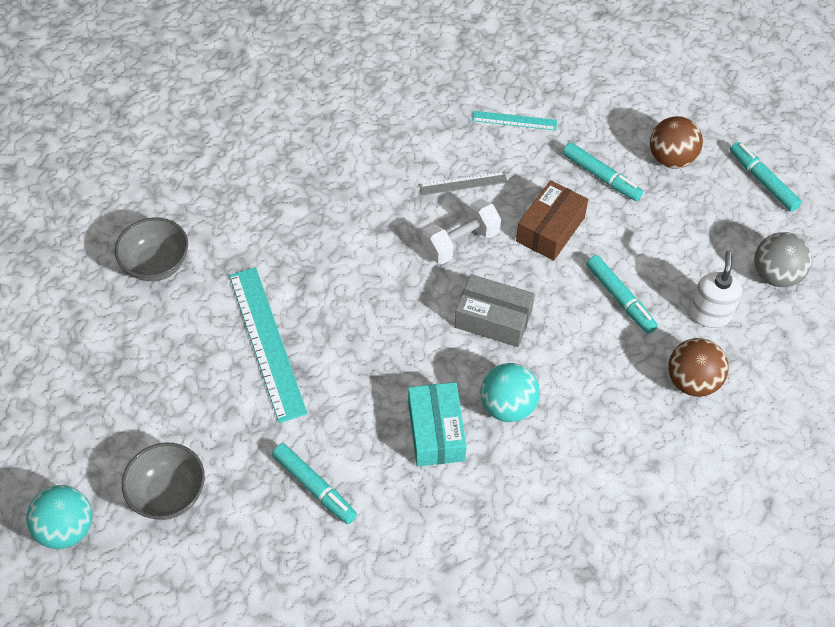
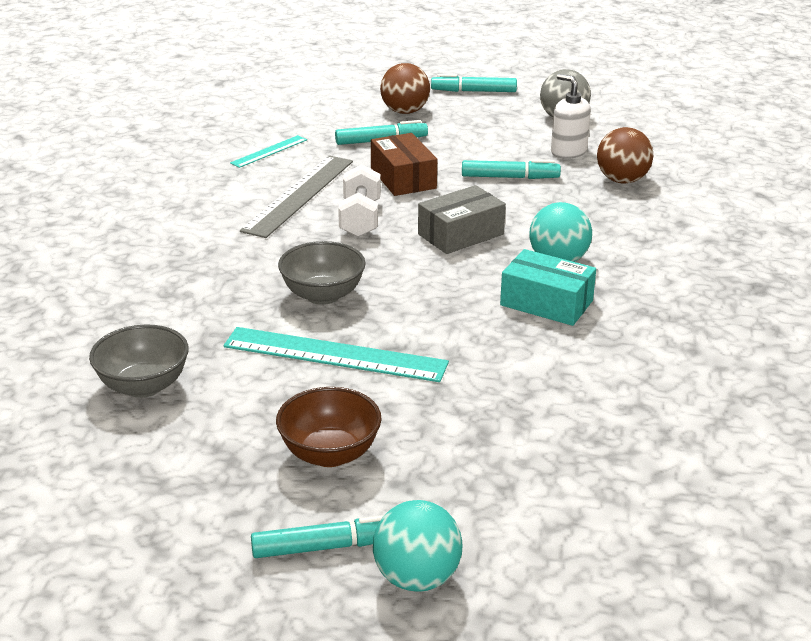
camera: 55 degrees left, 25 degrees down
grey bowl [122,443,205,520] -> grey bowl moved to [278,241,366,305]
turquoise marker [272,443,357,524] -> turquoise marker moved to [251,515,384,558]
grey ruler [419,171,507,195] -> grey ruler [240,155,353,238], size x1.90
none -> brown bowl [276,387,382,467]

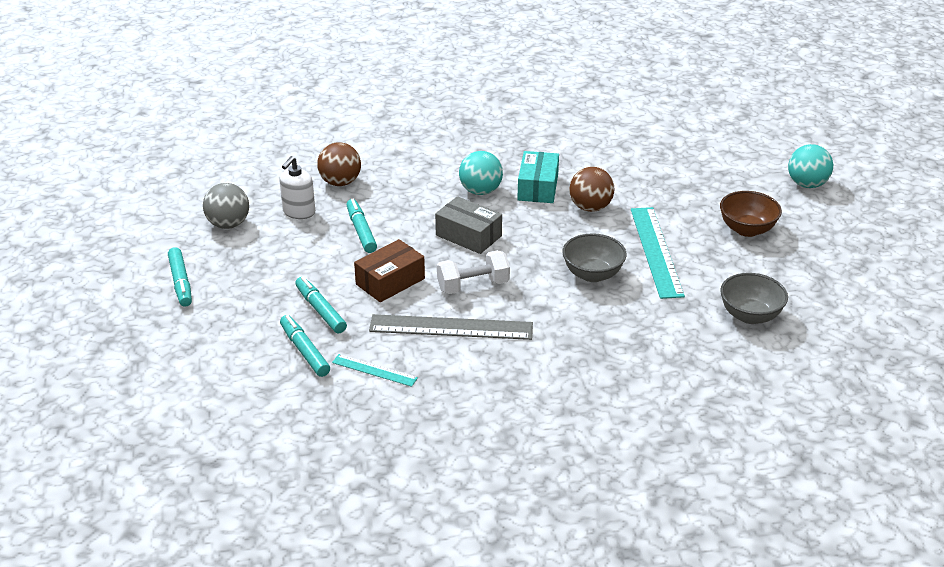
camera: 110 degrees left, 5 degrees up
turquoise marker [251,515,384,558] -> turquoise marker moved to [280,315,330,377]
brown ball [380,63,430,114] -> brown ball moved to [569,167,614,212]

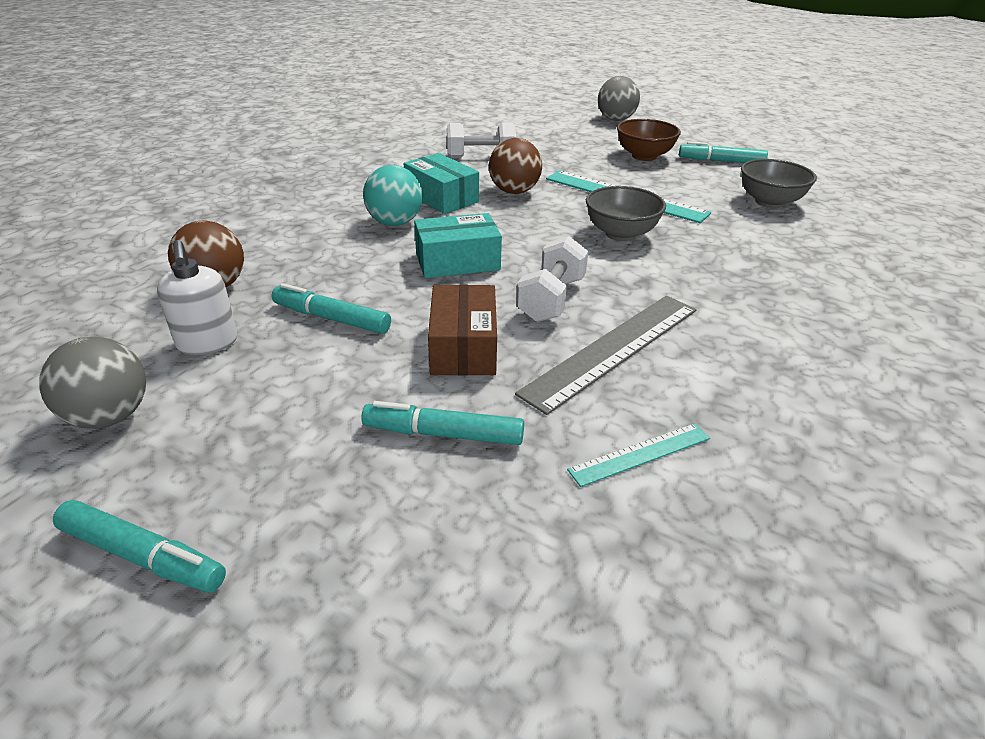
camera: 50 degrees left, 0 degrees up
turquoise marker [280,315,330,377] -> turquoise marker moved to [679,141,768,163]
grey box [435,196,502,254] -> turquoise box [414,213,502,278]
turquoise ball [788,144,833,188] -> grey ball [598,76,640,121]
none -> white dumbbell [447,122,516,158]

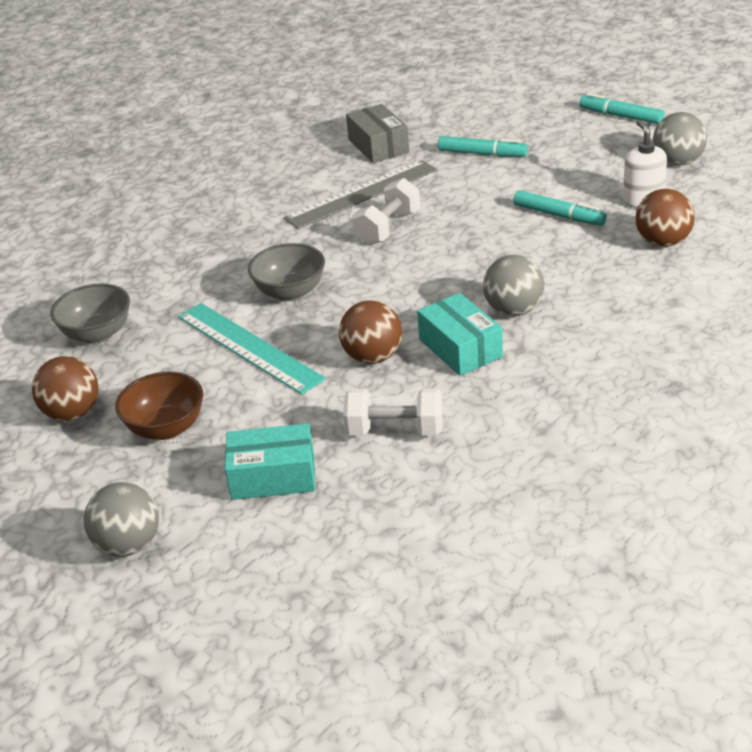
camera: 165 degrees left, 0 degrees up
turquoise ball [363,165,423,226] -> grey ball [483,255,545,316]
turquoise box [414,213,502,278] -> turquoise box moved to [225,423,315,500]
brown box [428,284,497,376] -> none
turquoise ruler [567,423,710,487] -> grey box [346,104,409,163]
turquoise marker [679,141,768,163] -> brown ball [32,356,99,421]

